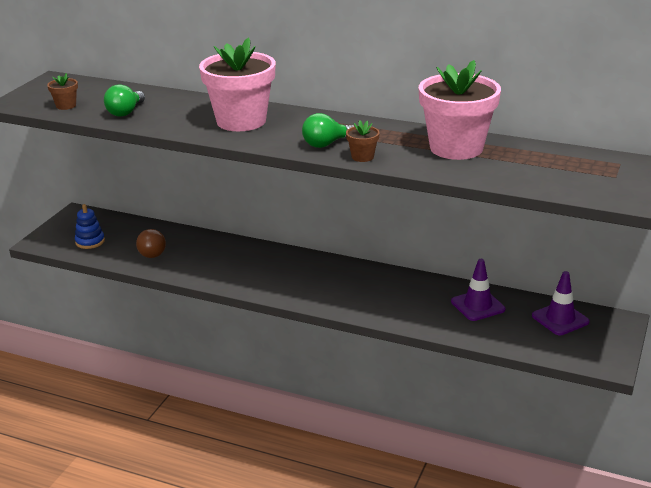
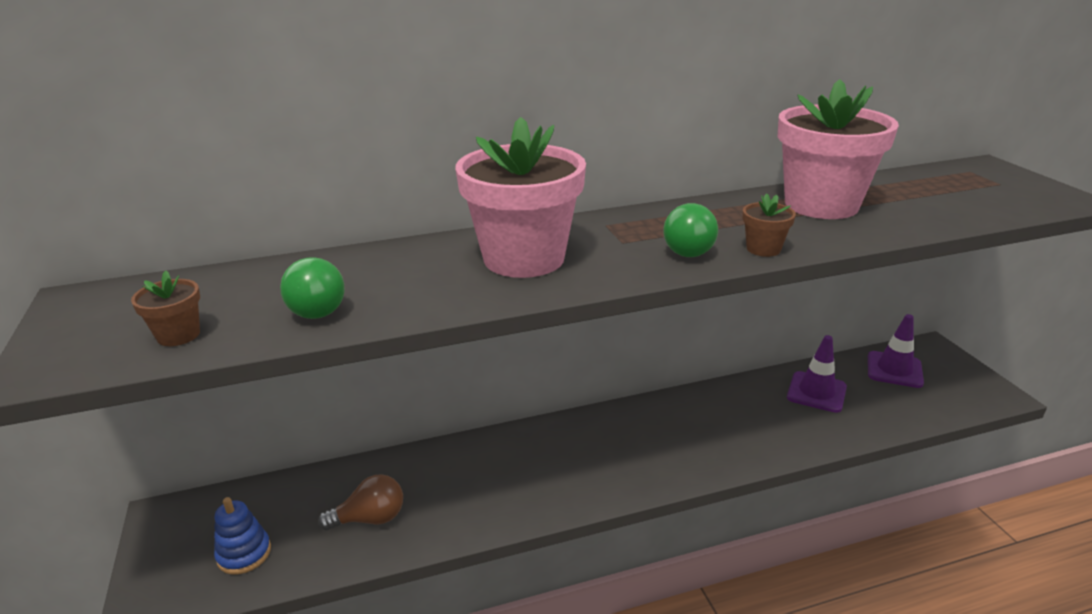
camera: 40 degrees left, 0 degrees up
brown light bulb [136,229,166,258] -> brown light bulb turned 60 degrees counterclockwise [318,474,403,530]

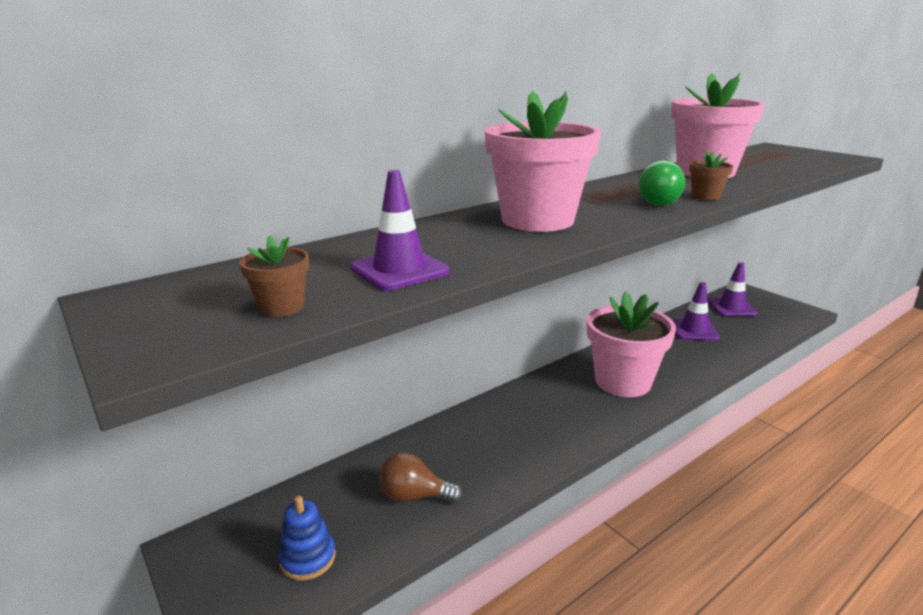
camera: 20 degrees left, 5 degrees down
green light bulb [280,257,344,319] -> purple traffic cone [350,170,450,291]
brown light bulb [318,474,403,530] -> brown light bulb turned 135 degrees counterclockwise [379,452,463,503]
none -> pink flower pot [587,291,676,397]

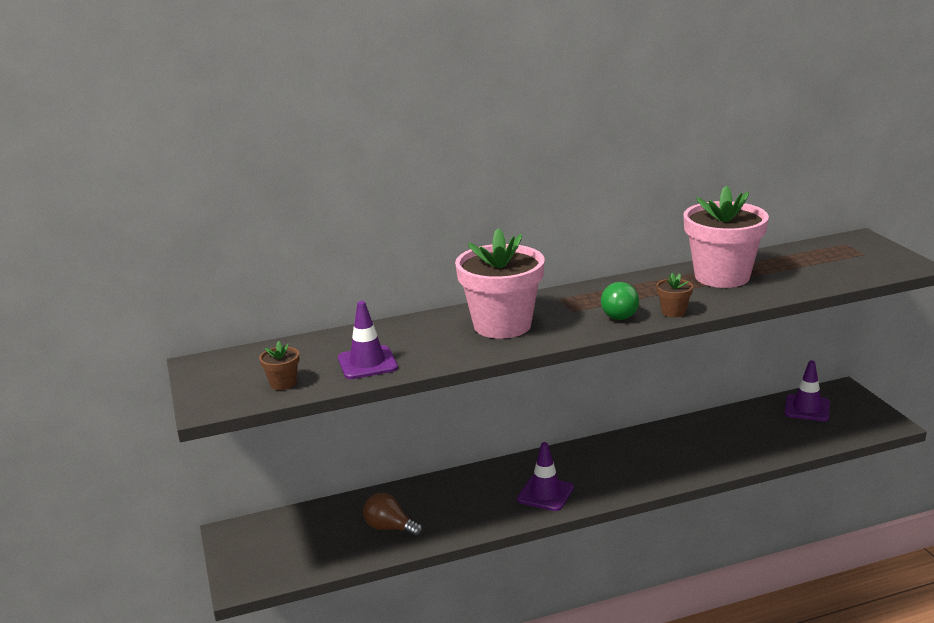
camera: 20 degrees right, 0 degrees up
blue stacking toy [278,496,336,581] -> none
pink flower pot [587,291,676,397] -> none
purple traffic cone [671,282,720,341] -> purple traffic cone moved to [517,442,574,511]

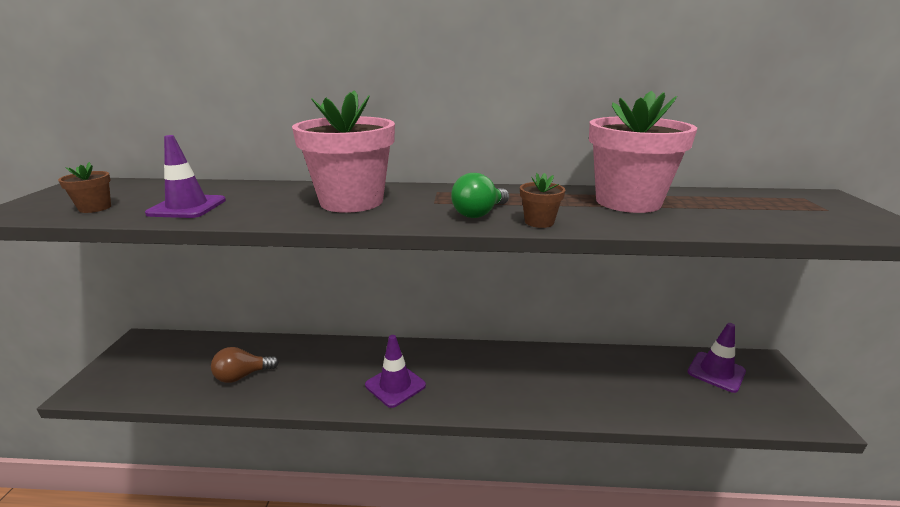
camera: 20 degrees right, 0 degrees up
brown light bulb [363,493,423,538] -> brown light bulb turned 75 degrees counterclockwise [211,347,279,383]

